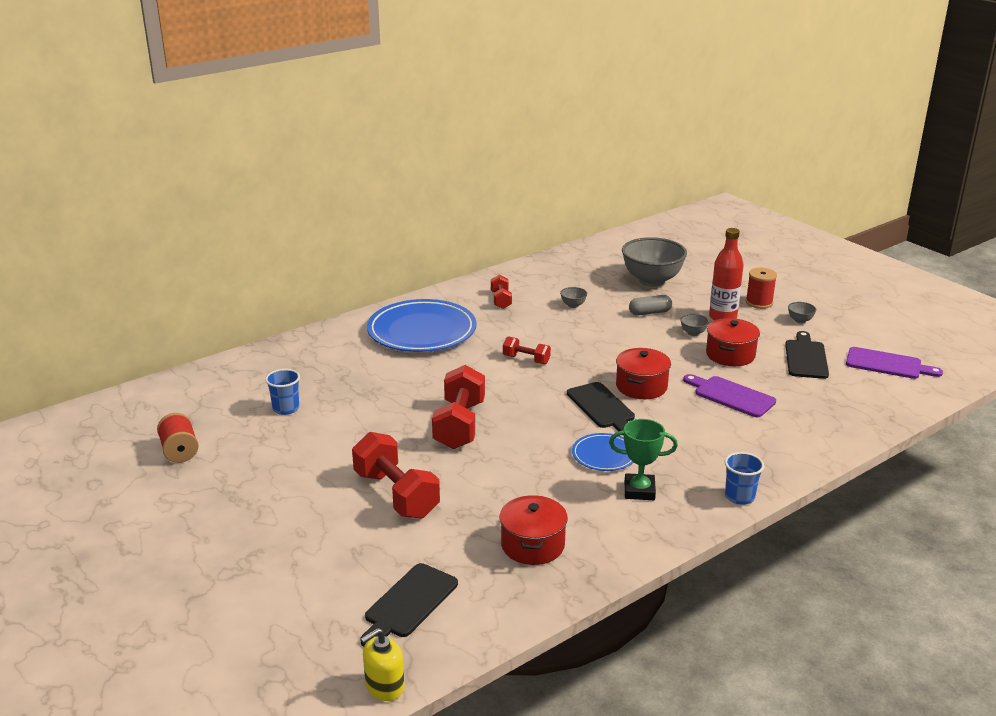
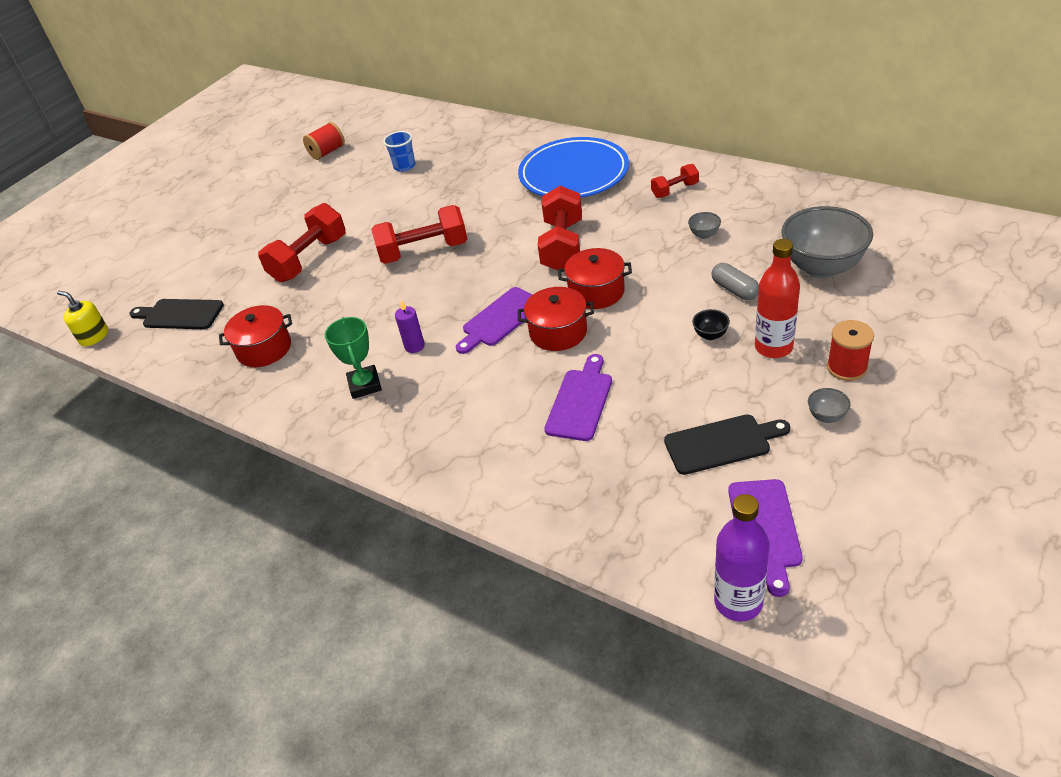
camera: 75 degrees right, 15 degrees up
red dumbbell [503,336,551,364] -> red dumbbell [538,186,582,270], size x1.88
black cutting board [567,382,635,431] -> purple cutting board [456,287,533,354]
blue plate [572,433,634,471] -> purple candle [395,300,425,353]
grey bowl [680,314,709,336] -> black bowl [692,309,730,340]
red pot [706,318,760,366] -> red pot moved to [558,248,632,309]
blue cup [725,452,764,505] -> none
none -> purple bottle [714,494,770,622]

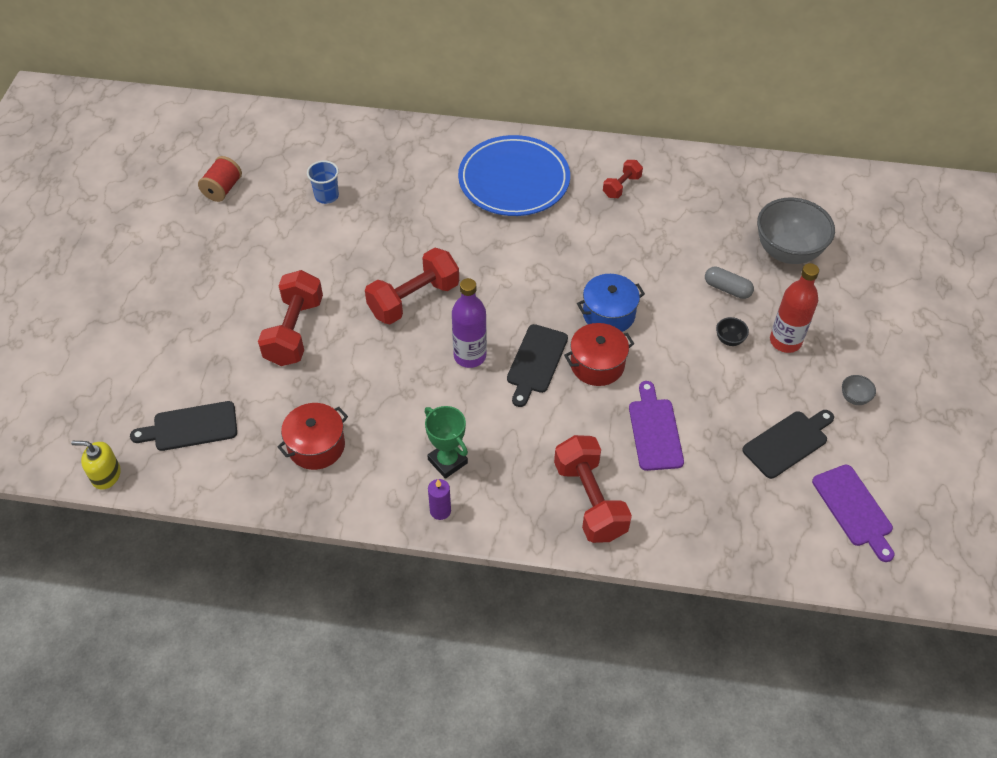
camera: 30 degrees left, 10 degrees up
purple candle [395,300,425,353] -> purple candle moved to [428,479,451,520]
purple cutting board [456,287,533,354] -> black cutting board [507,324,568,407]
red dumbbell [538,186,582,270] -> red dumbbell moved to [554,435,632,543]
red pot [558,248,632,309] -> blue pot [577,274,645,332]
grey bowl [688,212,721,239] -> none
purple bottle [714,494,770,622] -> purple bottle moved to [452,278,487,368]
red spool [827,320,874,381] -> none

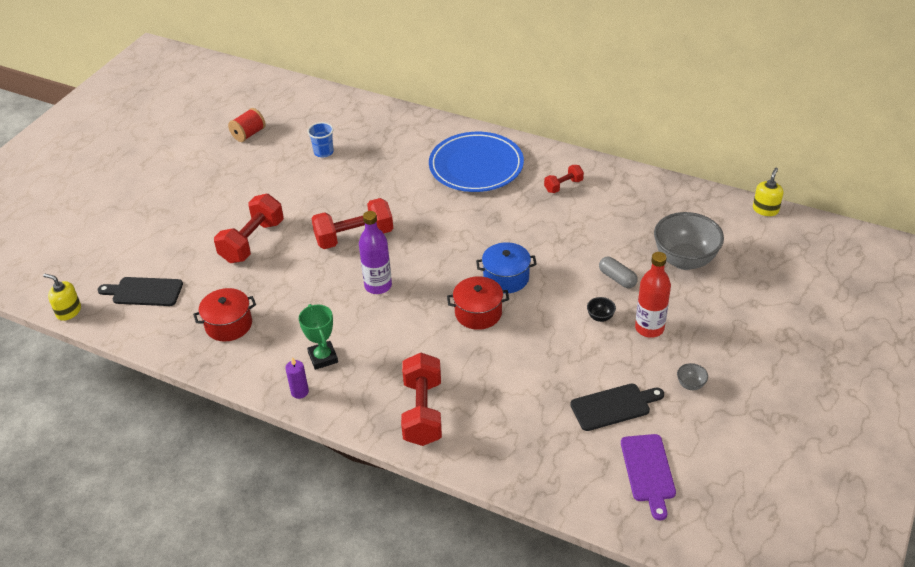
camera: 20 degrees right, 10 degrees down
black cutting board [507,324,568,407] -> none
purple cutting board [629,381,684,471] -> none
none -> yellow soap dispenser [753,168,783,216]

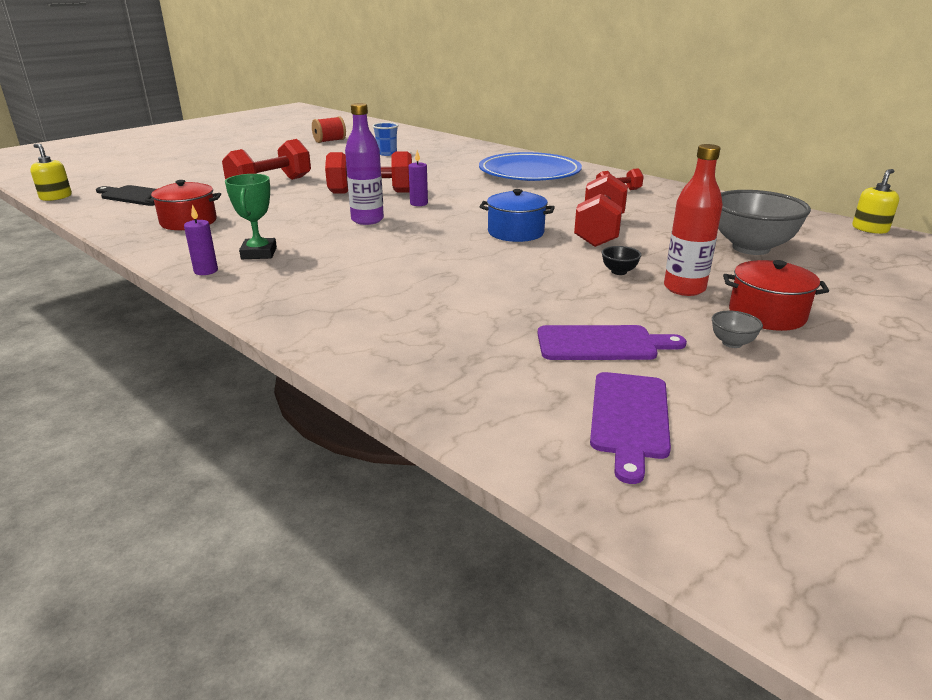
camera: 15 degrees right, 15 degrees down
red dumbbell [401,353,442,446] -> red dumbbell moved to [574,173,628,247]
red pot [447,276,509,330] -> red pot moved to [723,260,829,331]
black cutting board [570,384,664,431] -> purple cutting board [538,325,687,360]
grey capsule [599,257,638,288] -> none
none -> purple candle [409,150,428,206]

